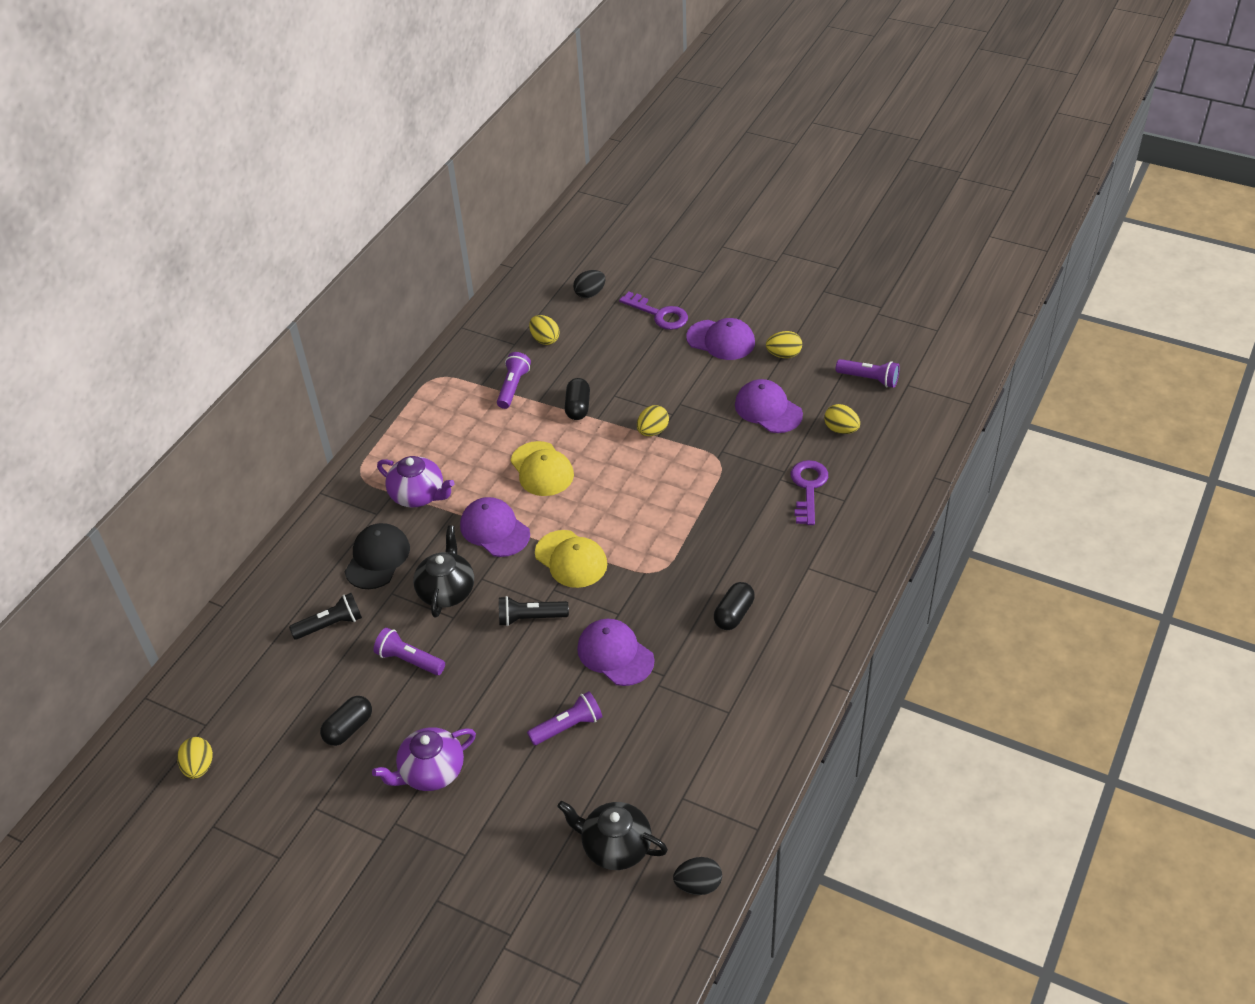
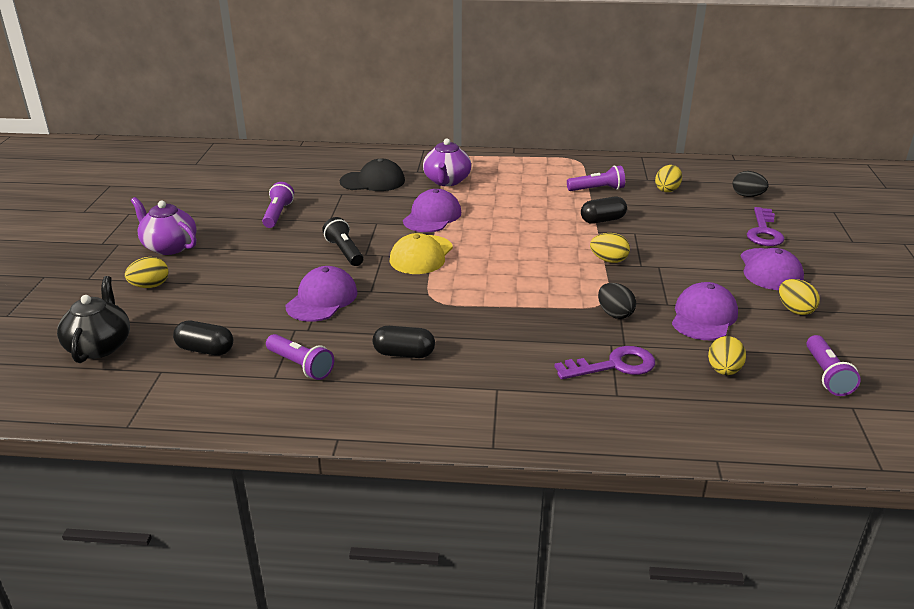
camera: 65 degrees right, 15 degrees down
yellow egg [177,737,213,779] -> yellow egg moved to [125,257,169,288]
black flashlight [289,593,362,640] -> none
black capsule [320,696,372,746] -> black capsule moved to [173,321,233,356]
black teapot [413,526,474,618] -> none
yellow cap [511,441,574,496] -> none
purple flashlight [527,691,603,745] -> purple flashlight moved to [266,334,334,380]
black egg [673,857,722,895] -> black egg moved to [598,283,636,319]

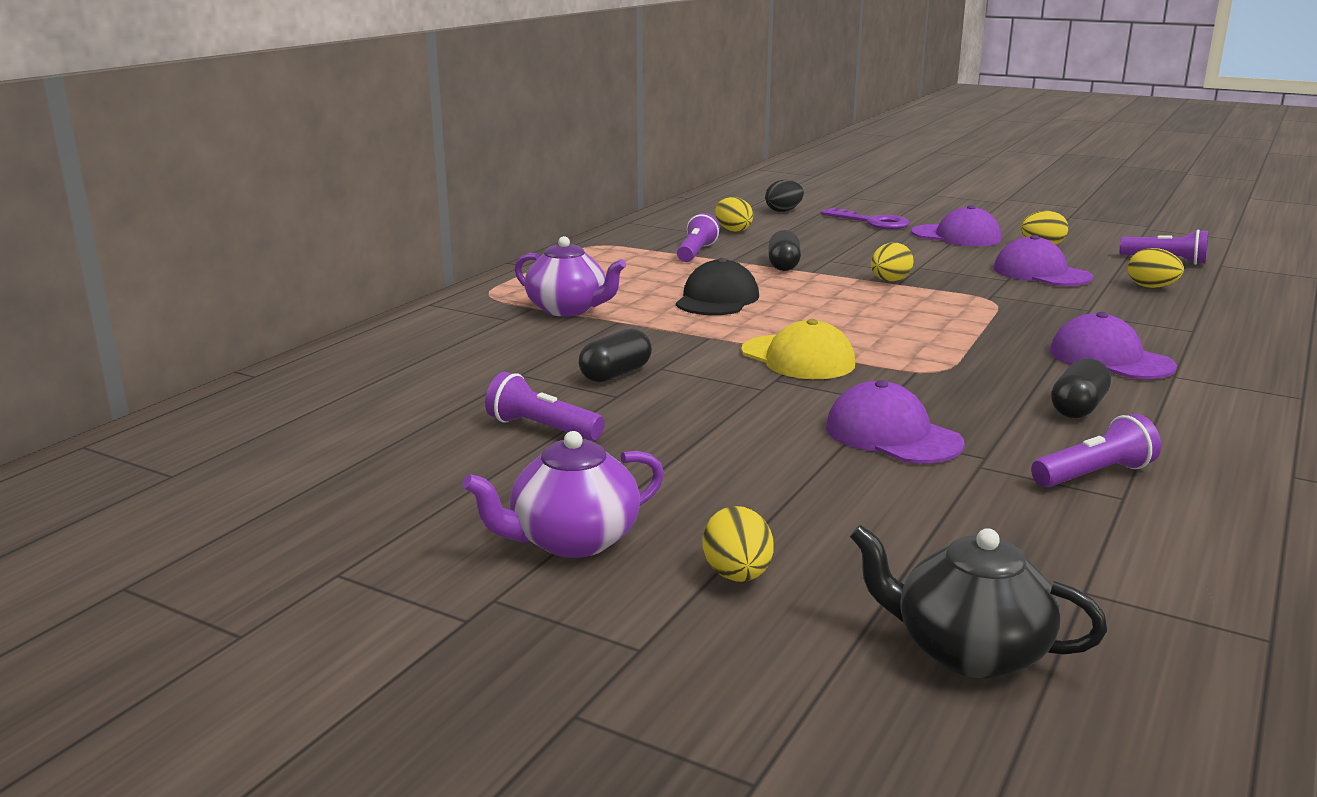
camera: 65 degrees left, 10 degrees down
black capsule [173,321,233,356] -> black capsule moved to [579,329,652,382]
black flashlight [322,217,363,266] -> none
black cap [340,158,405,191] -> black cap moved to [676,258,759,315]
purple cap [403,189,461,232] -> purple cap moved to [1050,312,1177,379]
purple key [554,346,655,379] -> none
black egg [598,283,636,319] -> none

